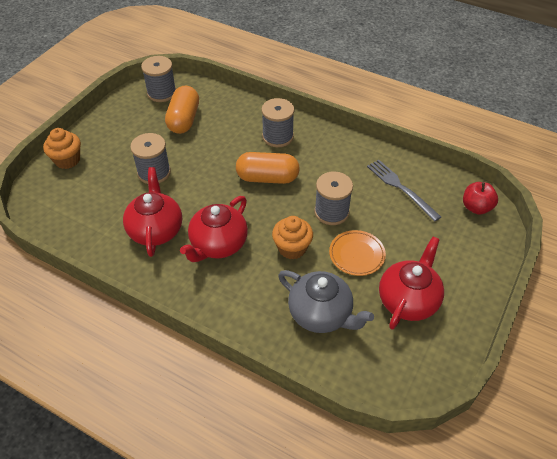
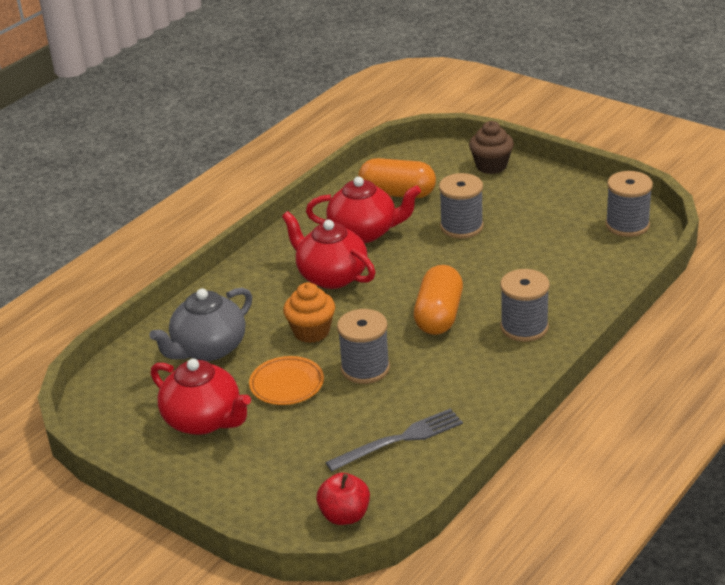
camera: 100 degrees right, 15 degrees down
orange cupcake [43,128,81,169] -> brown cupcake [469,121,514,174]
orange capsule [165,86,199,134] -> orange capsule moved to [358,158,436,198]

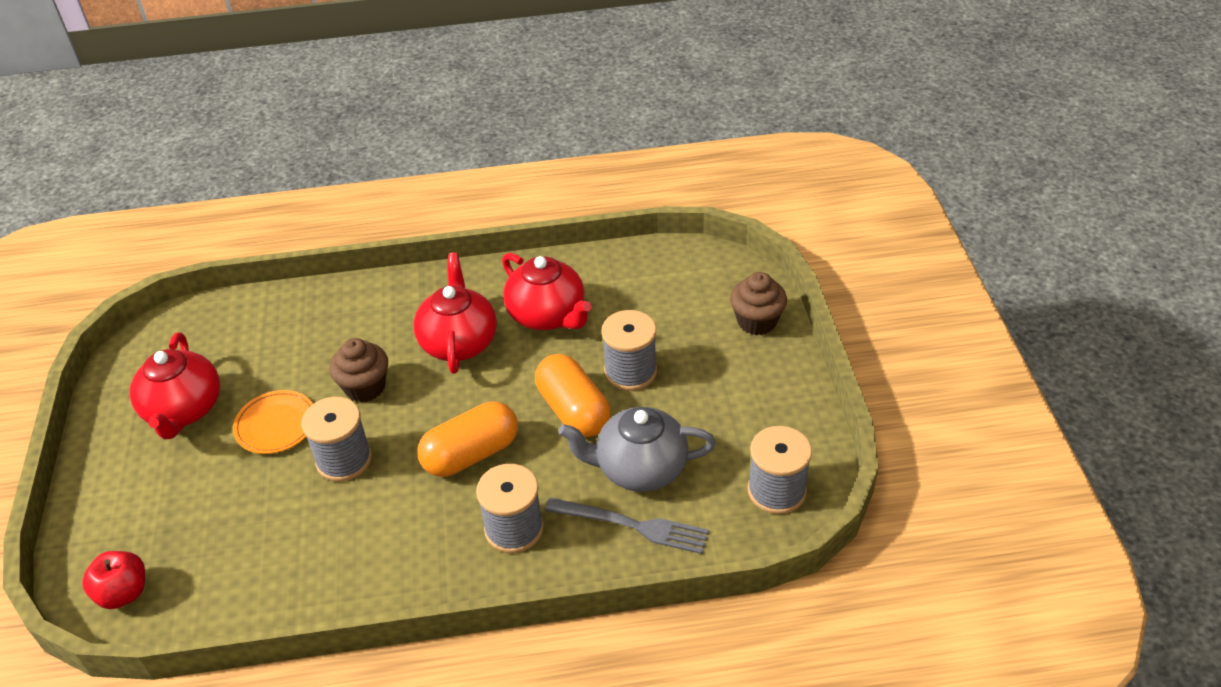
camera: 45 degrees right, 10 degrees up
grey teapot [149,288,252,361] -> grey teapot moved to [559,407,716,492]
orange cupcake [283,282,335,343] -> brown cupcake [329,338,388,402]
grey fork [325,408,463,471] -> grey fork moved to [545,497,709,554]
orange capsule [358,158,436,198] -> orange capsule moved to [535,354,611,437]

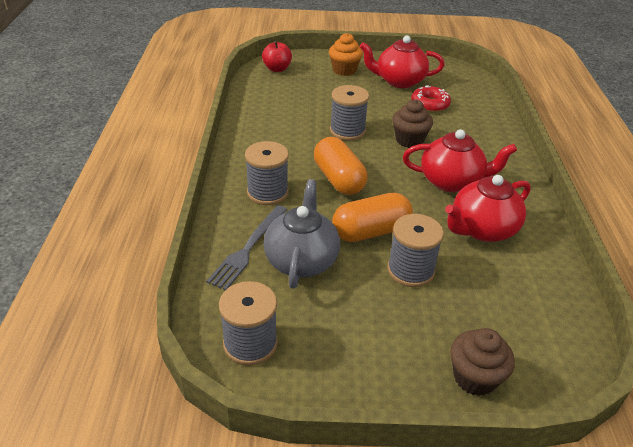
camera: 95 degrees right, 5 degrees down
orange plate [233,390,313,454] -> none
none -> orange cupcake [329,33,363,76]
none -> red donut [411,86,451,112]

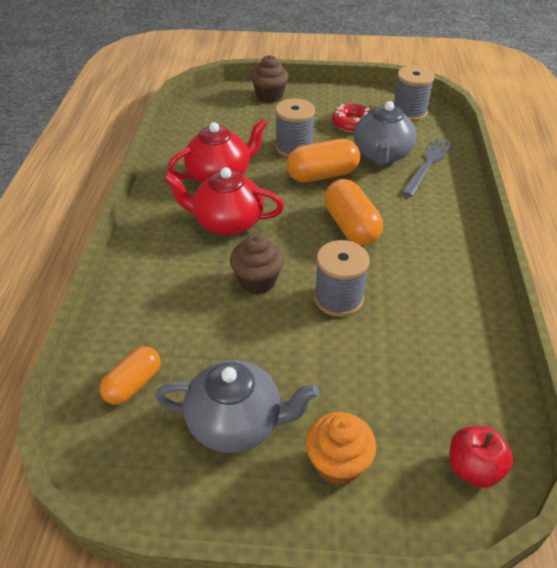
camera: 175 degrees left, 5 degrees up
grey spool [245,141,289,205] -> none
red teapot [360,35,445,88] -> grey teapot [155,360,319,453]
red donut [411,86,451,112] -> red donut moved to [332,104,371,133]
none -> orange capsule [100,346,161,405]

